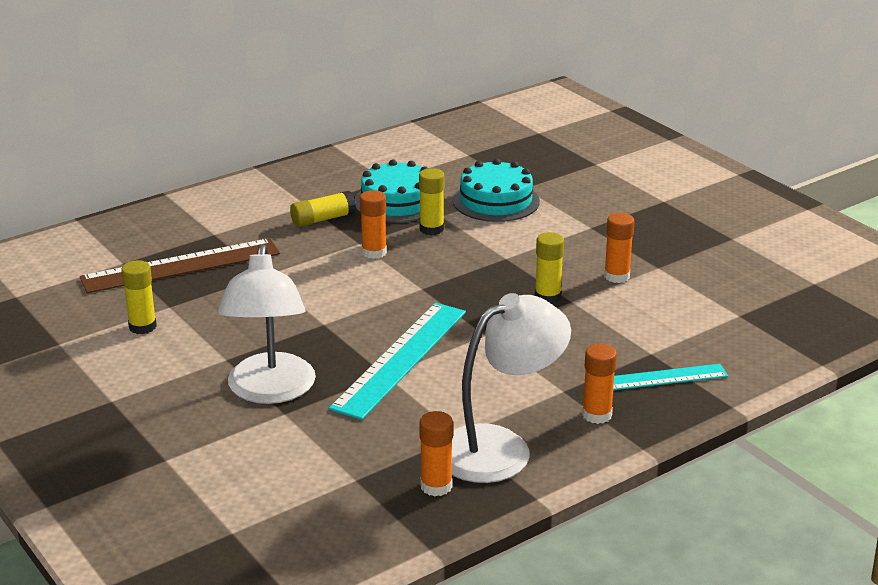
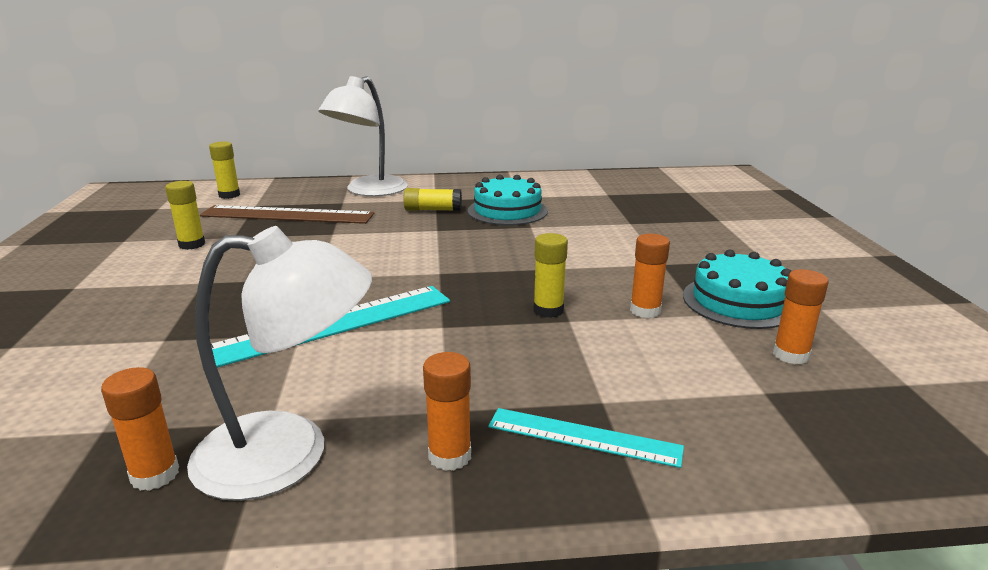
camera: 30 degrees right, 5 degrees down
white lamp [218,244,316,404] -> white lamp moved to [318,76,408,196]
orange glue stick [360,190,387,259] -> orange glue stick moved to [773,269,828,364]
yellow glue stick [419,168,444,235] -> yellow glue stick moved to [209,142,240,199]
turquoise cake [453,159,540,222] -> turquoise cake moved to [683,250,791,329]

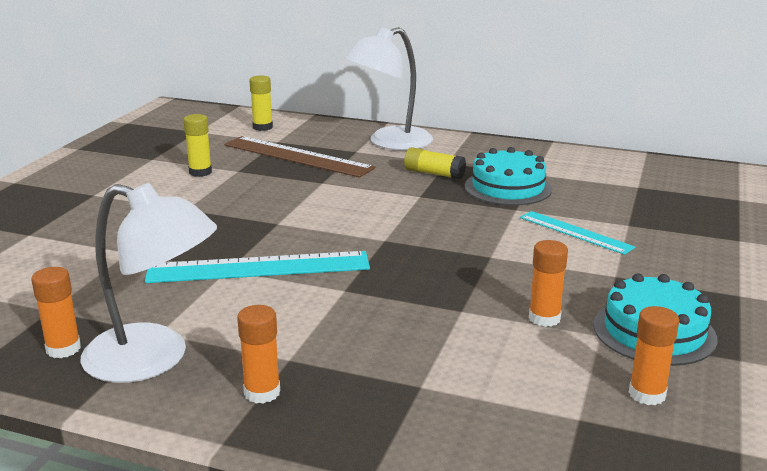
camera: 25 degrees right, 0 degrees up
turquoise ruler [488,408,684,468] -> turquoise ruler moved to [520,211,635,255]
yellow glue stick [533,233,568,318] -> none

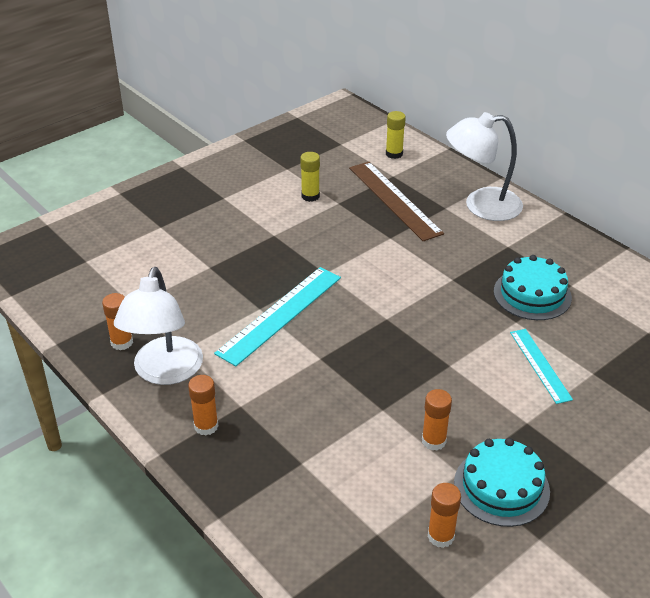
camera: 30 degrees right, 15 degrees up
white lamp [81,183,217,383] -> white lamp turned 45 degrees clockwise [114,267,203,385]
turquoise ruler [145,251,370,283] -> turquoise ruler turned 75 degrees counterclockwise [214,267,341,366]
yellow glue stick [404,147,466,180] -> none

